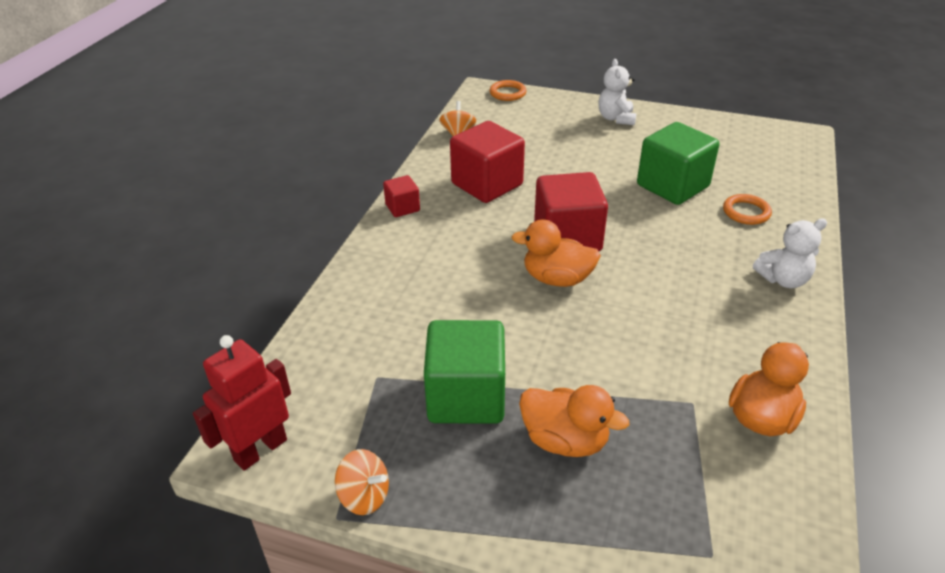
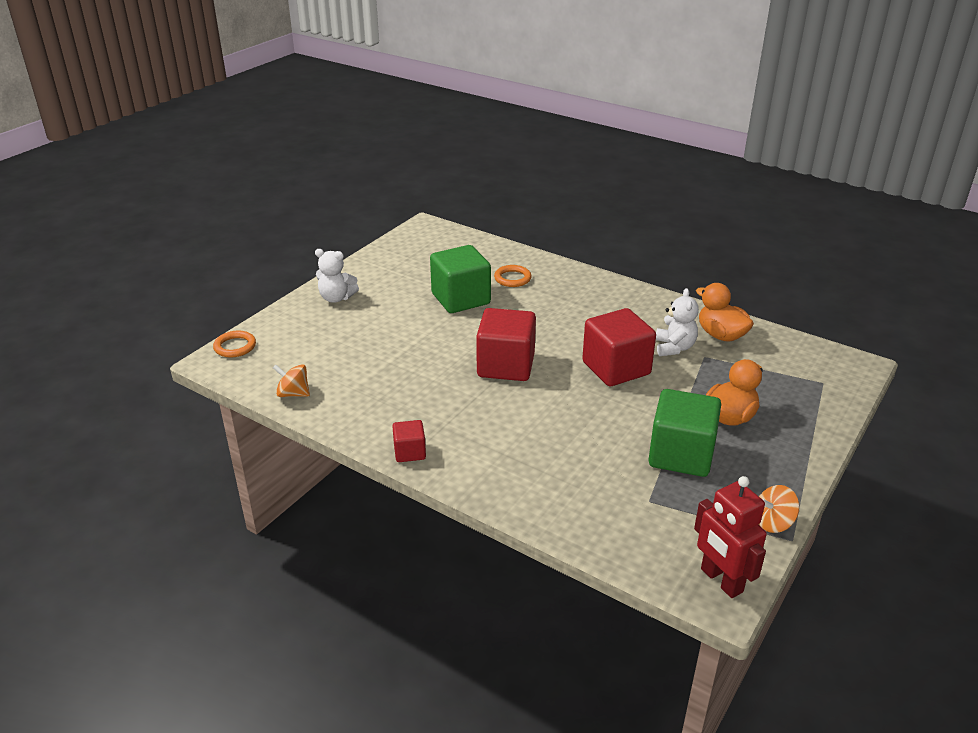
camera: 75 degrees left, 5 degrees down
orange spinning top [335,449,389,515] -> orange spinning top turned 150 degrees counterclockwise [759,485,799,533]
red cube [450,121,525,203] -> red cube moved to [582,308,656,386]
orange duck [511,219,601,287] -> none
white teddy bear [753,218,827,288] -> white teddy bear moved to [656,288,699,356]

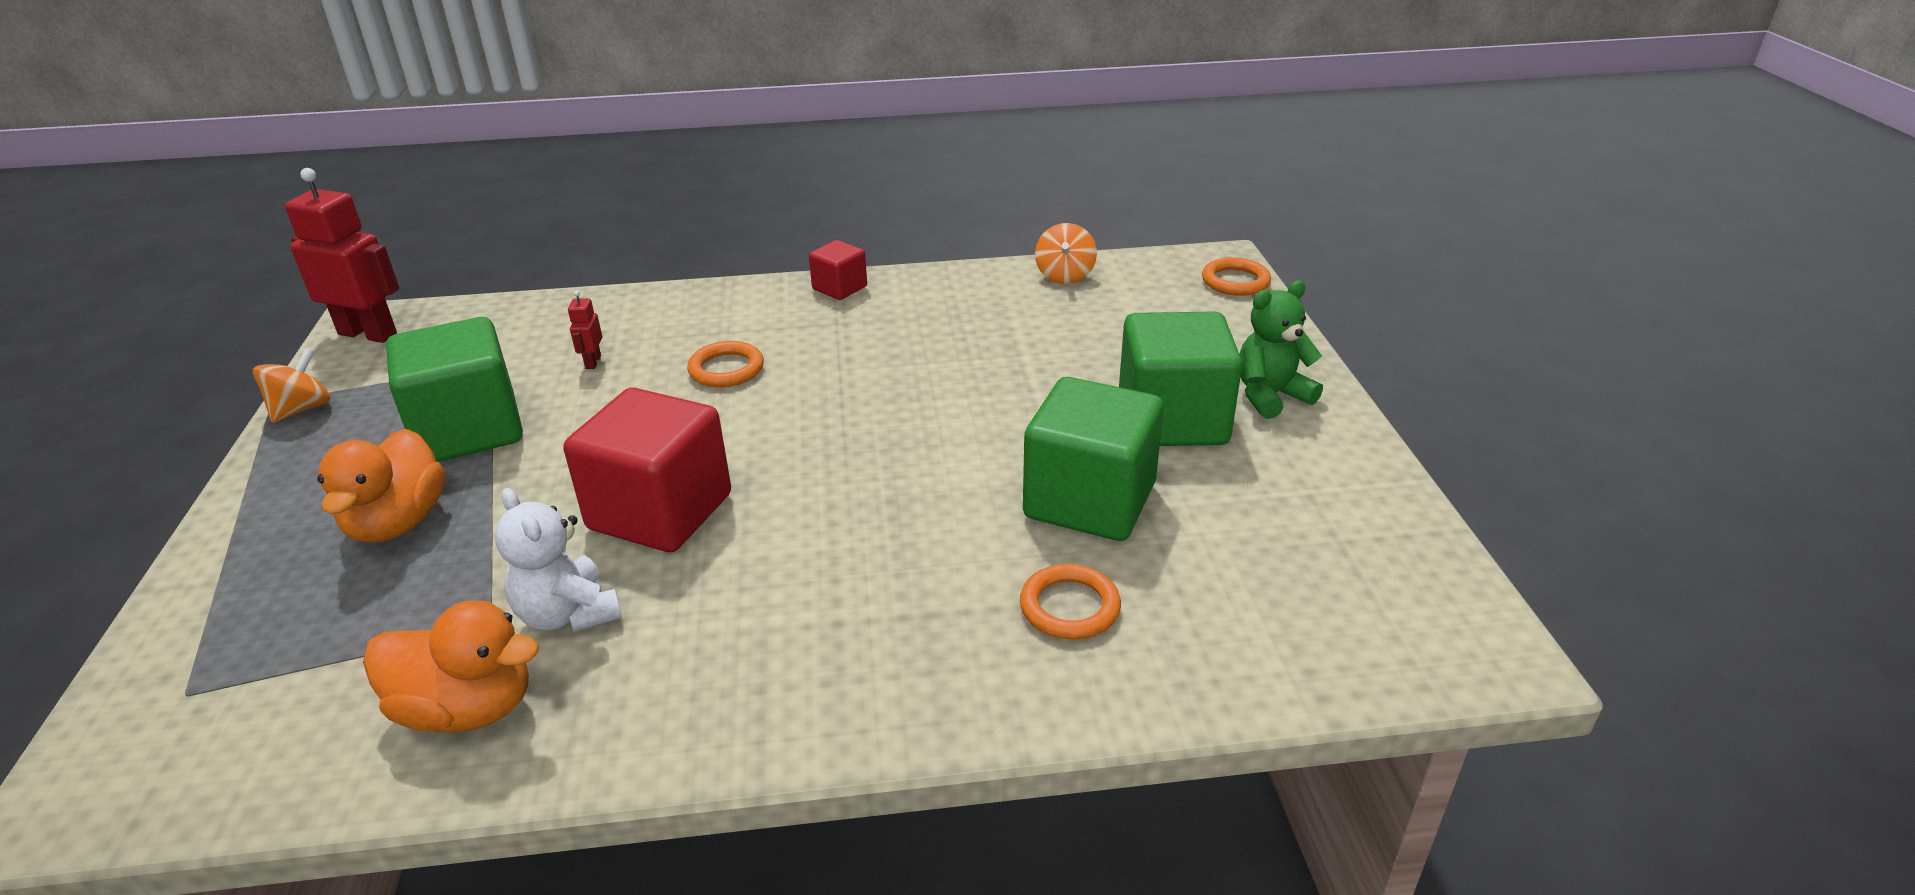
camera: 140 degrees right, 0 degrees up
orange spinning top [273,364,310,397] -> orange spinning top turned 120 degrees clockwise [1035,223,1097,284]
white teddy bear [315,249,359,303] -> green teddy bear [1240,281,1323,419]
red cube [476,308,536,381] -> none
none -> red robot [568,290,602,369]
none -> orange ring [687,341,764,387]
none -> green cube [1119,311,1242,446]

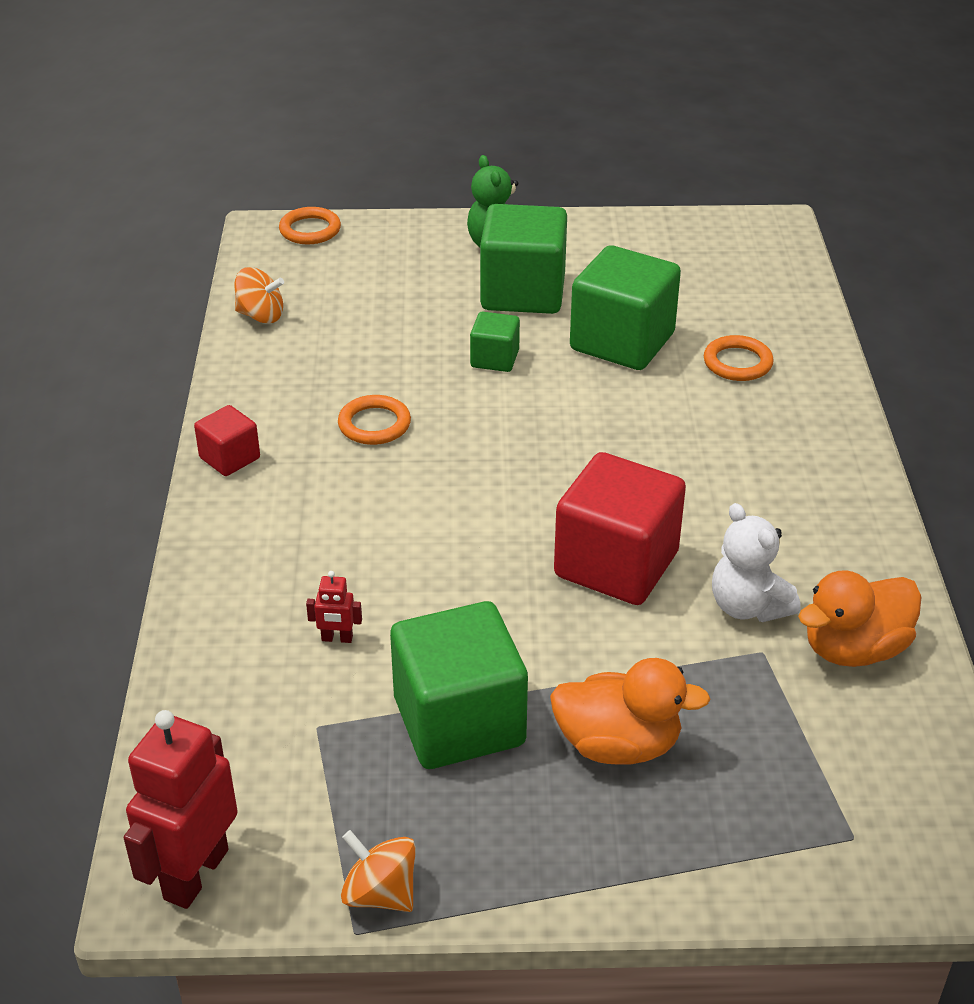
camera: 85 degrees left, 5 degrees up
orange duck [363,600,539,732] -> orange duck turned 135 degrees counterclockwise [798,571,921,667]
white teddy bear [495,488,622,632] -> white teddy bear turned 90 degrees clockwise [712,503,801,622]
orange ring [687,341,764,387] -> orange ring moved to [338,395,411,445]
none -> green cube [470,312,520,372]

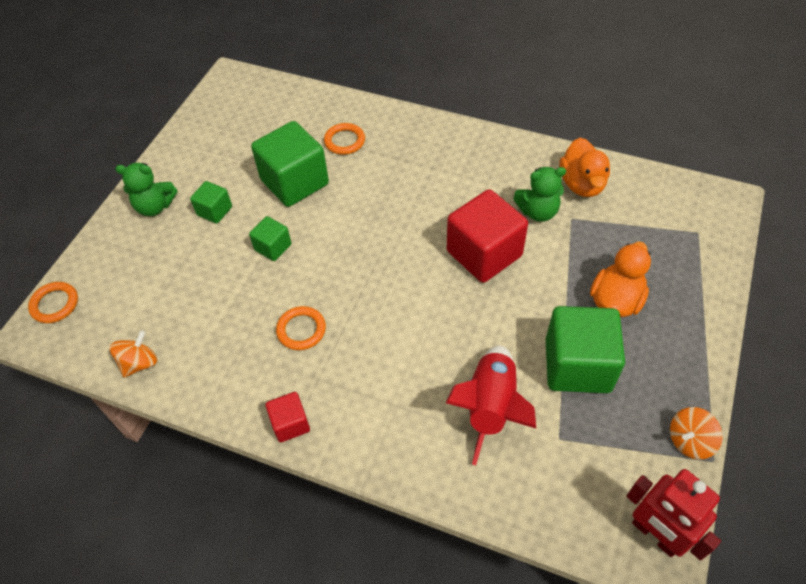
camera: 65 degrees left, 15 degrees up
red robot [306,571,362,643] -> red rocket [446,346,536,465]
green cube [480,204,567,314] -> green cube [190,181,232,224], size x0.50
white teddy bear [712,503,801,622] -> green teddy bear [513,167,566,222]

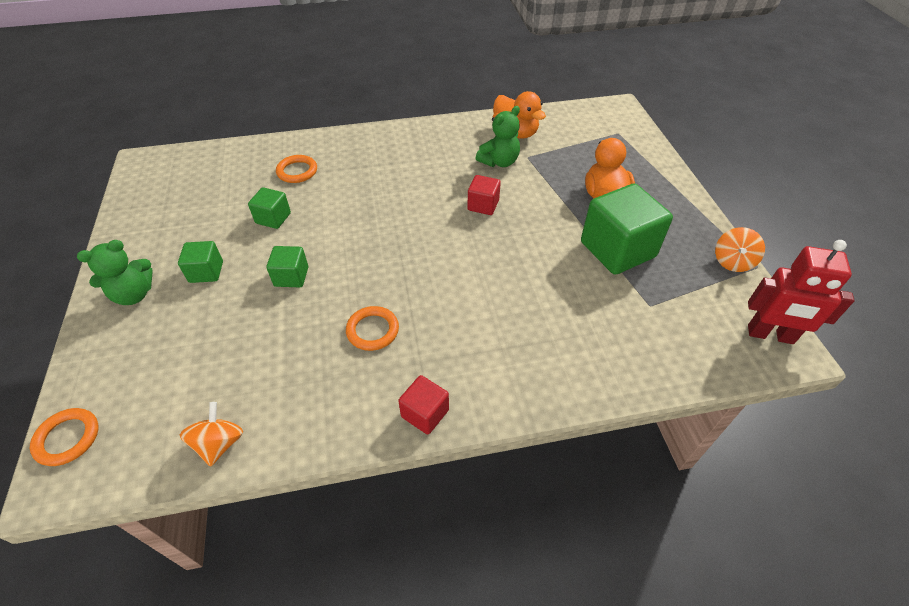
camera: 35 degrees left, 5 degrees down
green cube [251,121,329,207] -> green cube [248,187,291,229], size x0.50
red rocket [446,346,536,465] -> none
red cube [447,189,528,283] -> red cube [467,175,501,215], size x0.50

